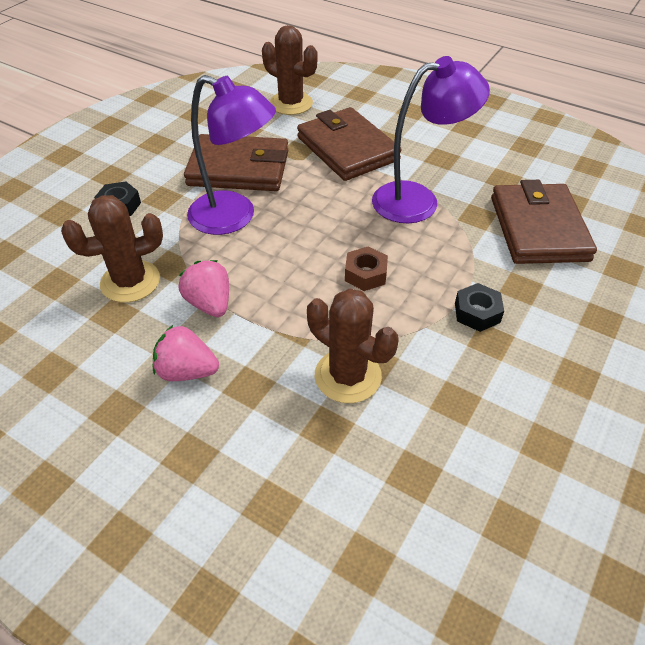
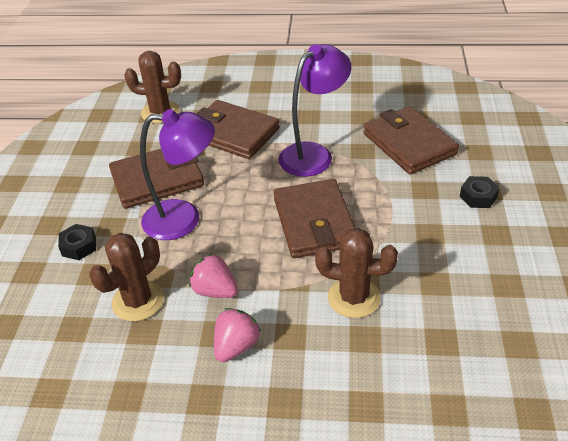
camera: 25 degrees left, 5 degrees down
pink strawberry [153,325,219,381] -> pink strawberry turned 135 degrees clockwise [214,308,261,362]
brown nut [345,246,388,291] -> brown wallet [274,179,355,258]
black nut [455,283,504,332] -> black nut moved to [460,176,500,208]

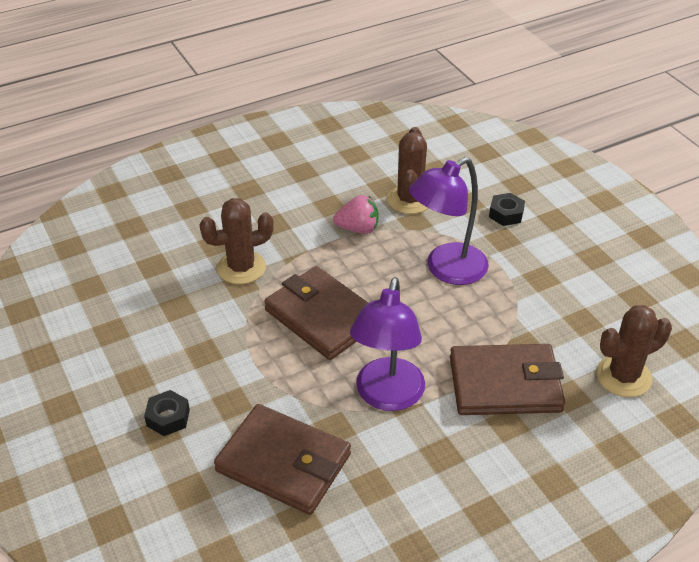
camera: 145 degrees right, 0 degrees up
brown wallet [109,149,204,209] -> none
pink strawberry [214,308,261,362] -> none

